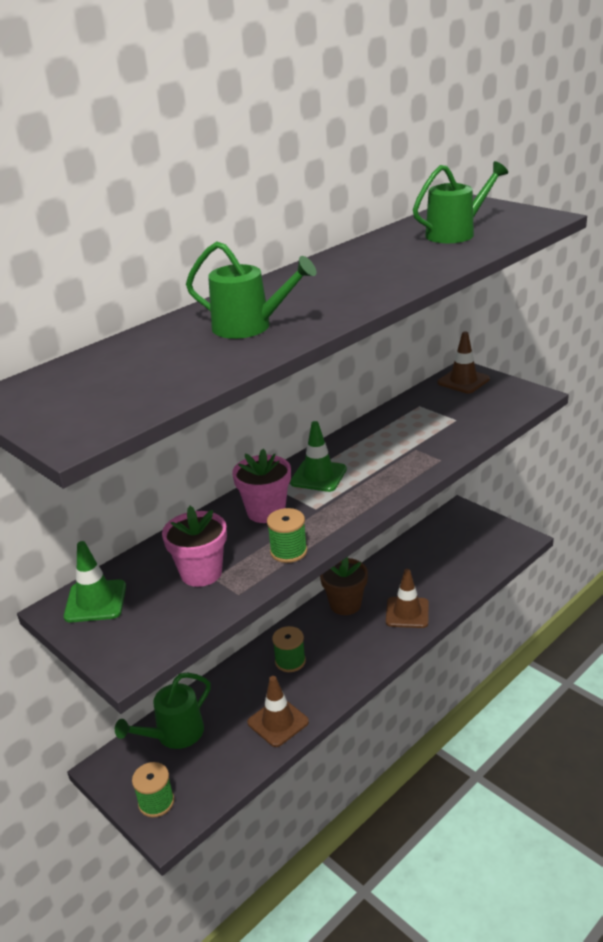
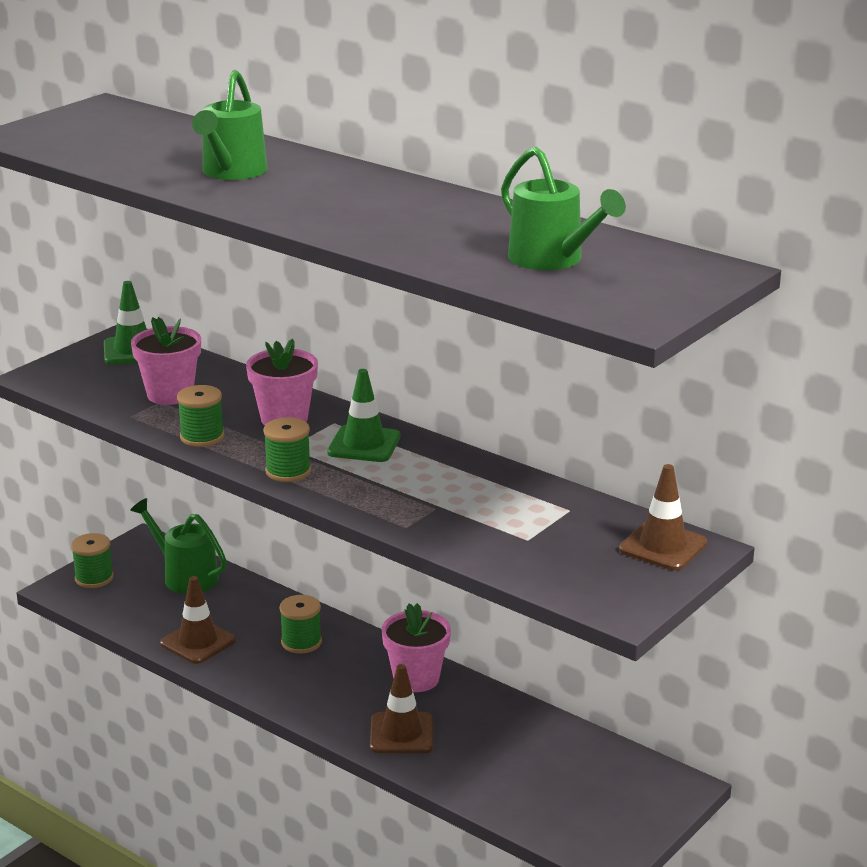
camera: 80 degrees right, 5 degrees down
brown flower pot [320,557,368,615] -> pink flower pot [381,603,451,692]
none -> green spool [263,417,311,482]

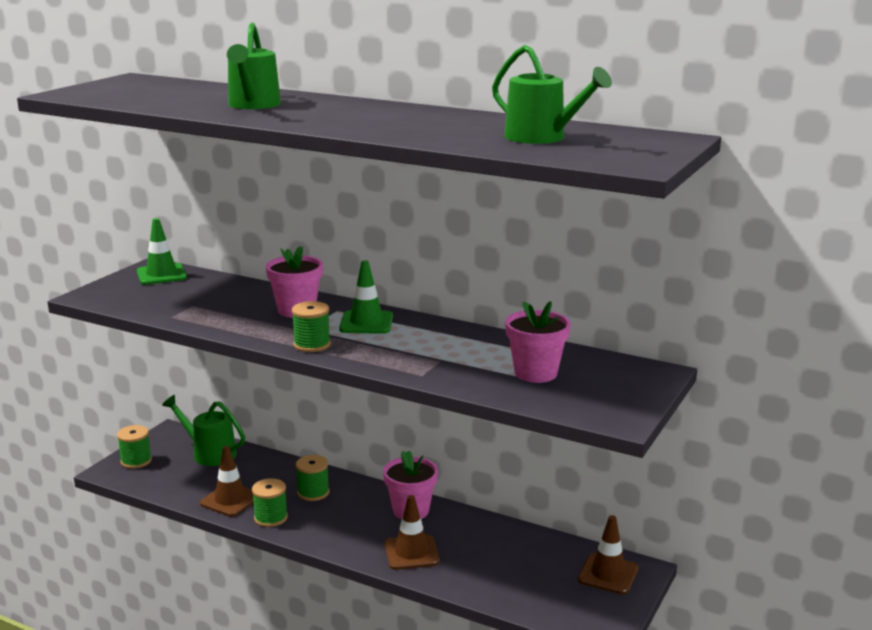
camera: 10 degrees left, 5 degrees down
pink flower pot [131,317,201,405] -> pink flower pot moved to [505,301,571,383]
green spool [177,385,224,447] -> green spool moved to [252,478,288,527]
brown traffic cone [619,464,707,570] -> brown traffic cone moved to [578,515,639,594]

